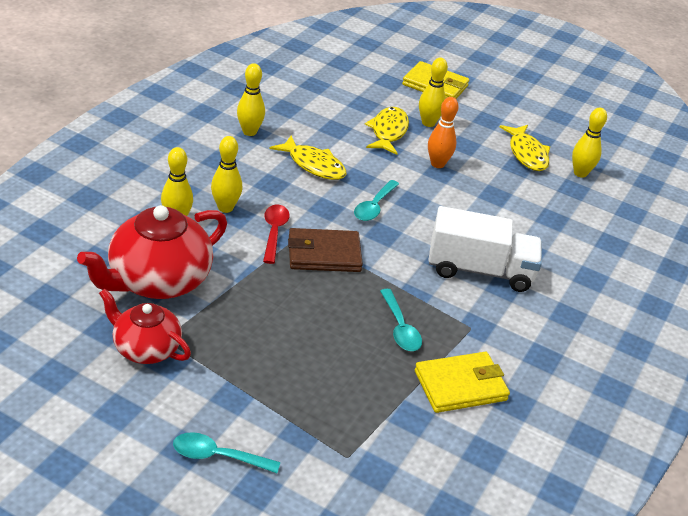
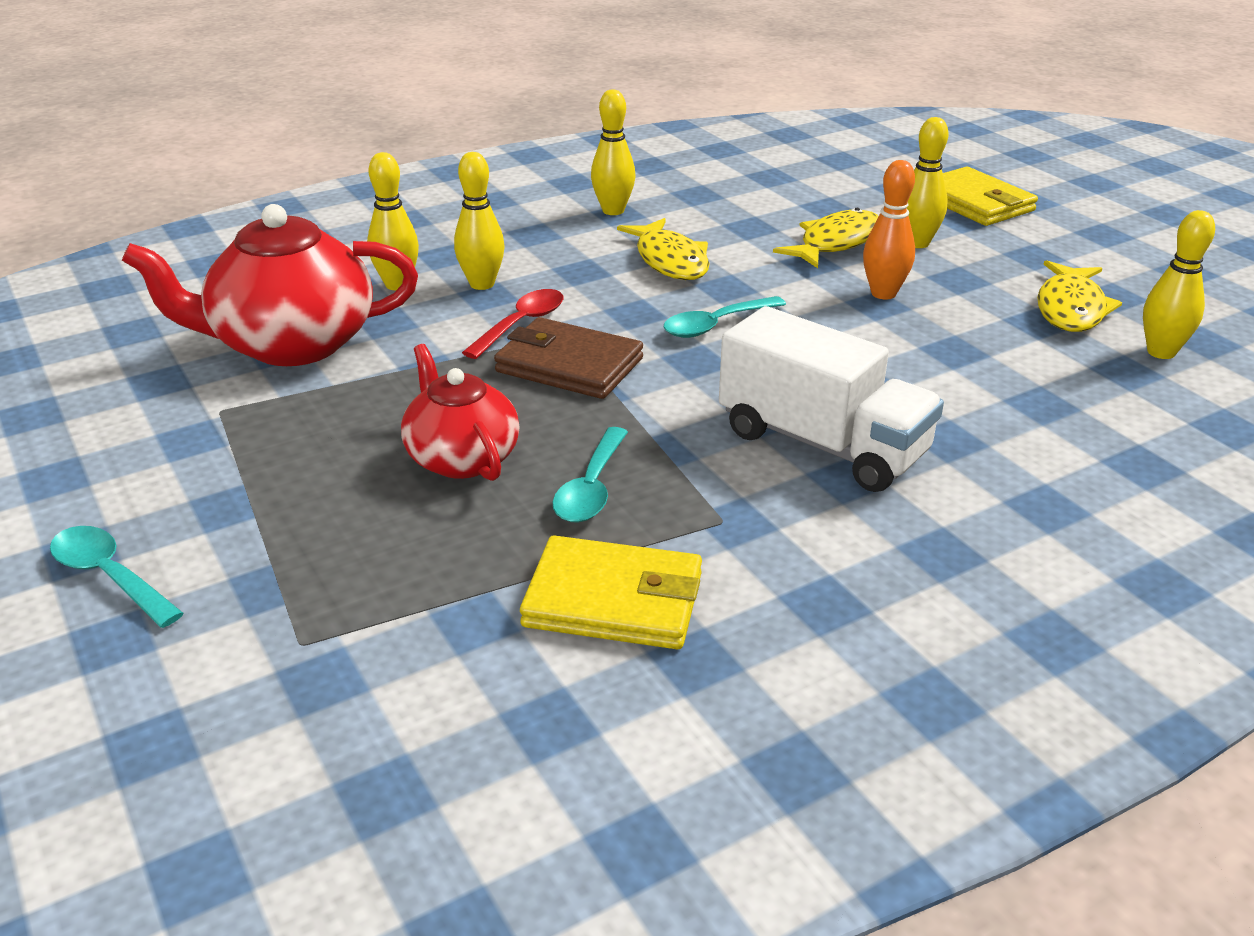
camera: 35 degrees right, 5 degrees down
red teapot [99,289,191,364] -> red teapot moved to [401,344,520,481]

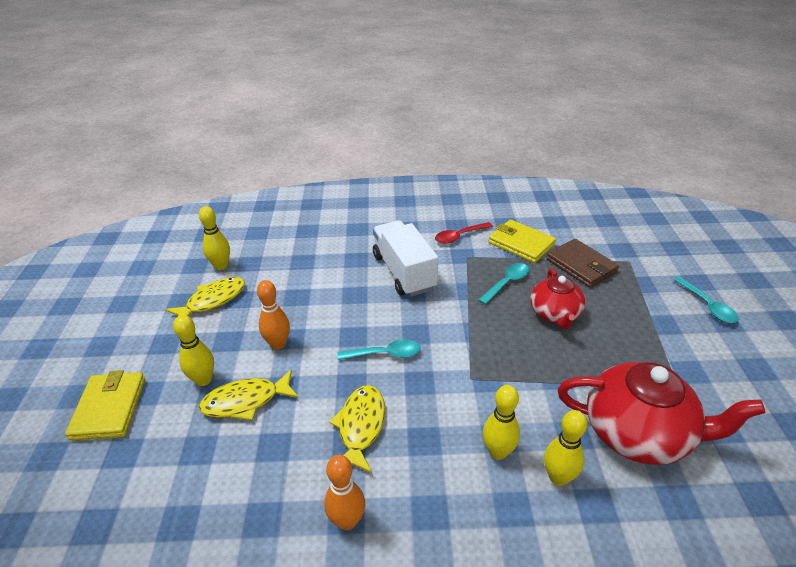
camera: 150 degrees left, 5 degrees up
red spoon [462,289,563,359] -> red spoon moved to [435,222,493,244]
brown wallet [494,317,643,399] -> brown wallet moved to [546,239,619,288]
yellow bowling pin [591,89,636,215] -> orange bowling pin [324,455,365,531]

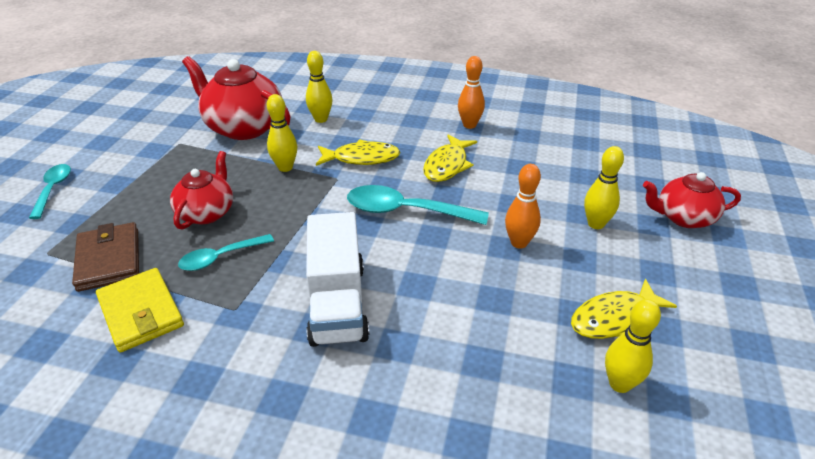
camera: 165 degrees left, 0 degrees up
yellow wallet [65,370,145,441] -> red teapot [643,172,741,228]
yellow fish [199,370,299,420] -> yellow fish moved to [316,139,400,166]
turquoise spoon [337,339,420,360] -> turquoise spoon [347,185,489,225], size x1.63
red spoon [435,222,493,244] -> none
yellow bowling pin [483,385,520,460] -> yellow bowling pin moved to [267,94,297,172]

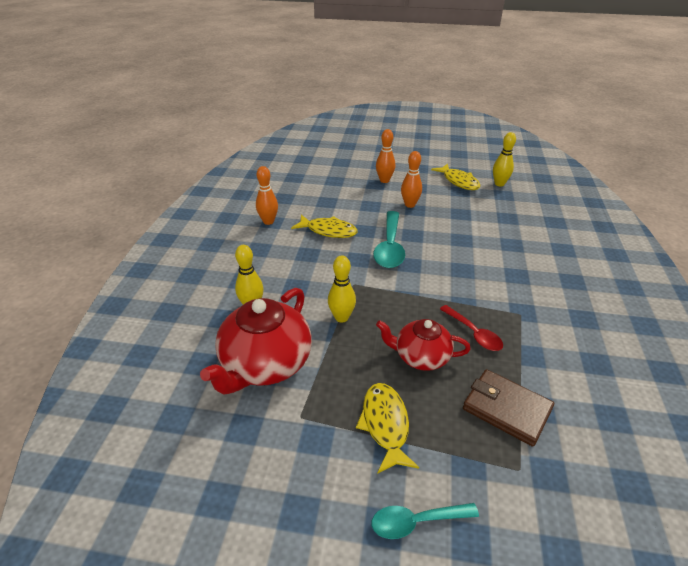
camera: 95 degrees left, 0 degrees up
brown wallet [72,222,139,292] -> brown wallet turned 60 degrees clockwise [463,369,554,447]
yellow wallet [96,268,184,353] -> none
turquoise spoon [178,234,274,271] -> red spoon [440,305,503,351]
white truck [306,212,370,347] -> none
yellow fish [316,139,400,166] -> yellow fish moved to [356,383,419,474]
yellow bowling pin [584,146,624,229] -> orange bowling pin [376,129,395,183]
red teapot [643,172,741,228] -> none

